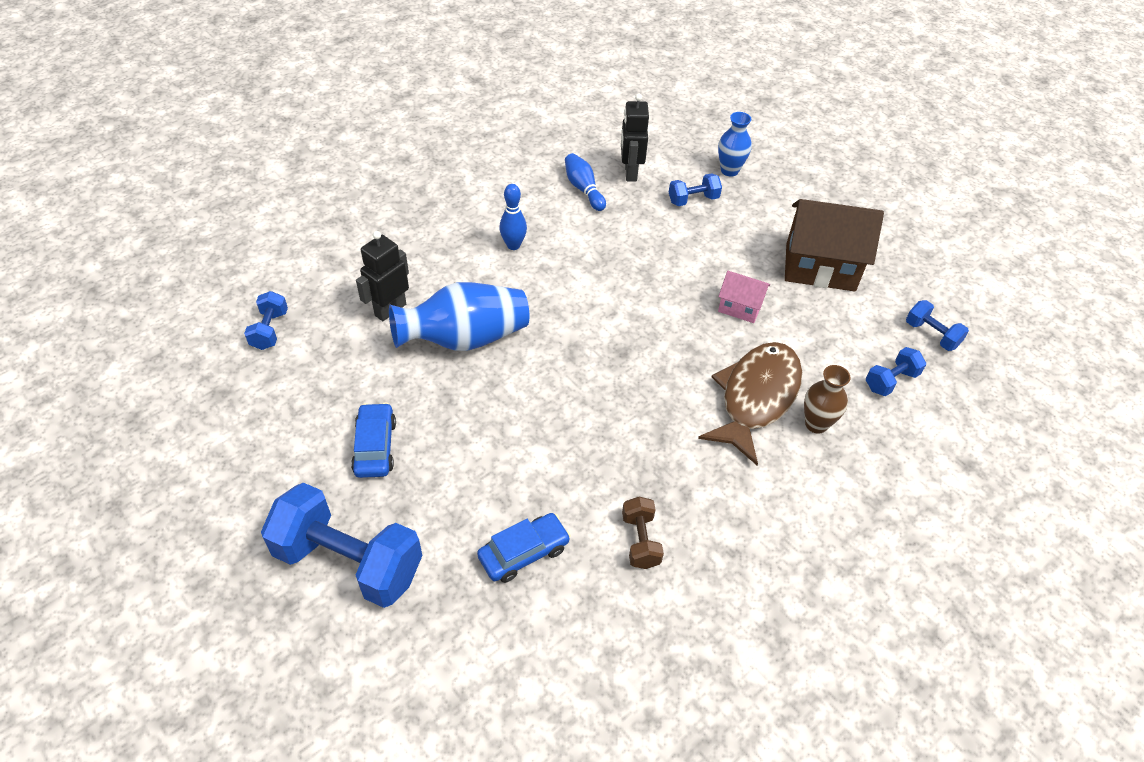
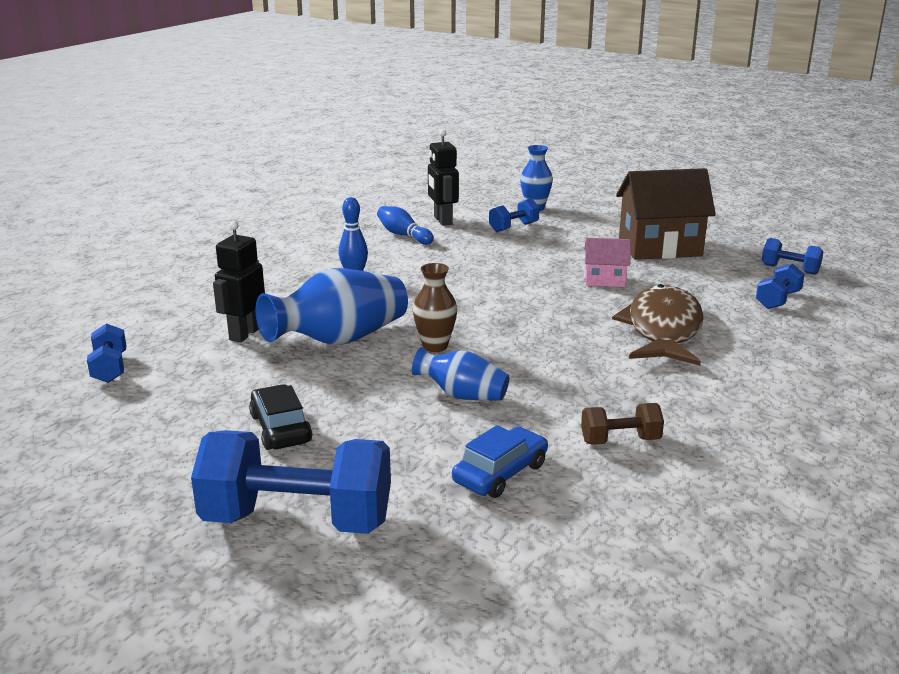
camera: 15 degrees left, 25 degrees down
blue car [351,403,396,478] -> black car [249,384,312,450]
brown dumbbell [622,496,664,569] -> brown dumbbell turned 75 degrees counterclockwise [581,403,664,445]
brown vase [804,365,851,434] -> brown vase moved to [413,263,457,352]
none -> blue vase [412,347,509,401]

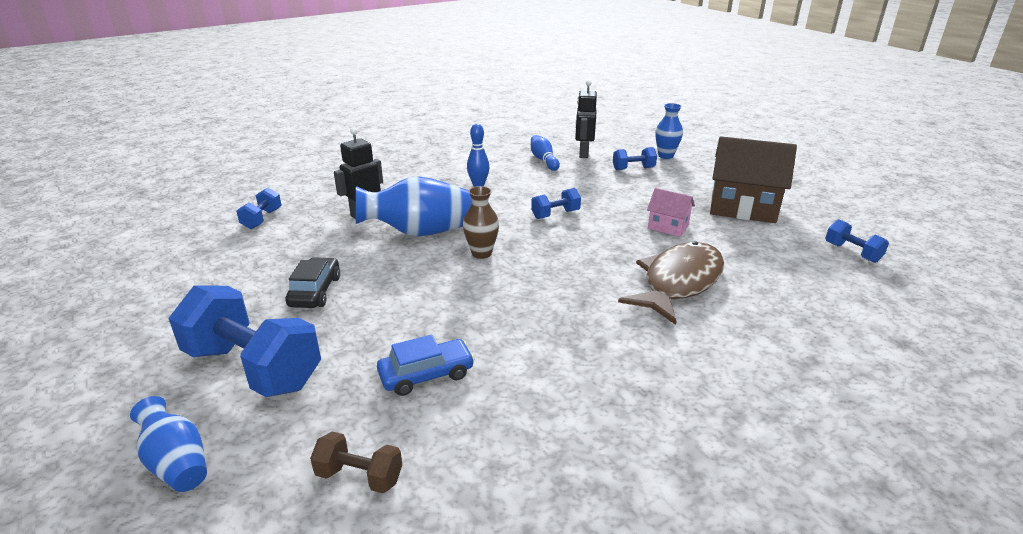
camera: 25 degrees right, 5 degrees up
blue vase [412,347,509,401] -> blue vase moved to [130,396,207,492]
brown dumbbell [581,403,664,445] -> brown dumbbell moved to [310,431,402,493]
blue dumbbell [756,263,805,309] -> blue dumbbell moved to [531,188,581,219]

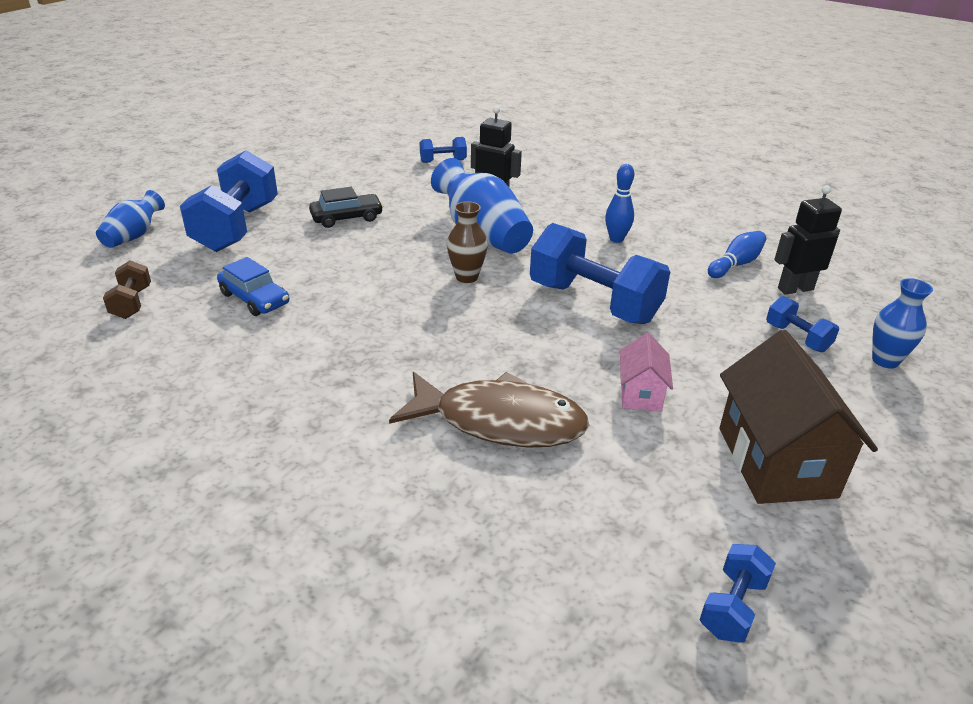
camera: 65 degrees right, 5 degrees up
blue dumbbell [531,188,581,219] -> blue dumbbell [530,223,670,324], size x2.11

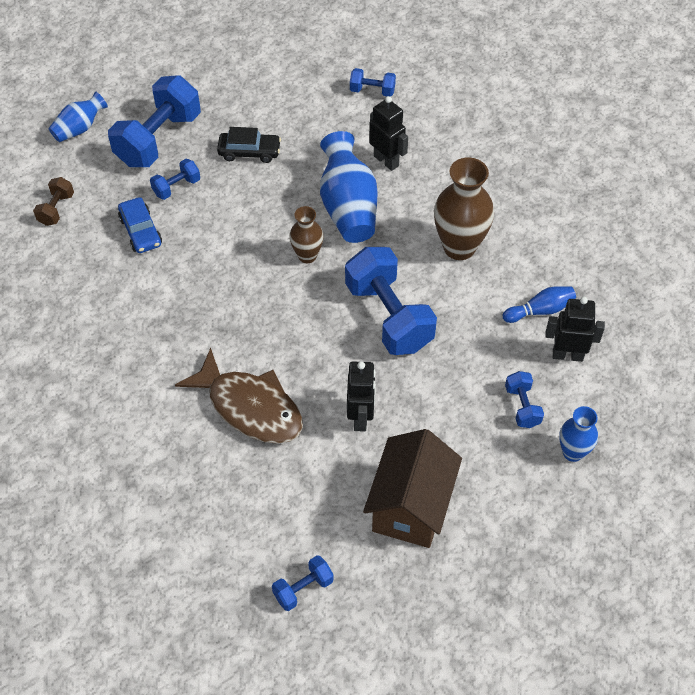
camera: 25 degrees right, 20 degrees up
blue bowling pin [605,164,634,243] -> brown vase [434,157,494,260]
pink house [620,333,673,412] -> black robot [347,361,376,432]
none -> blue dumbbell [150,159,200,200]

